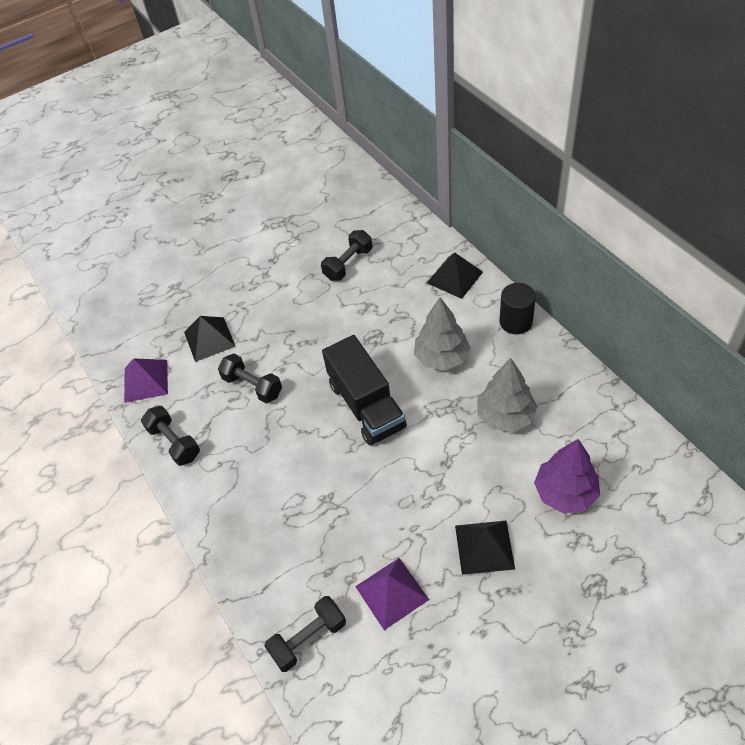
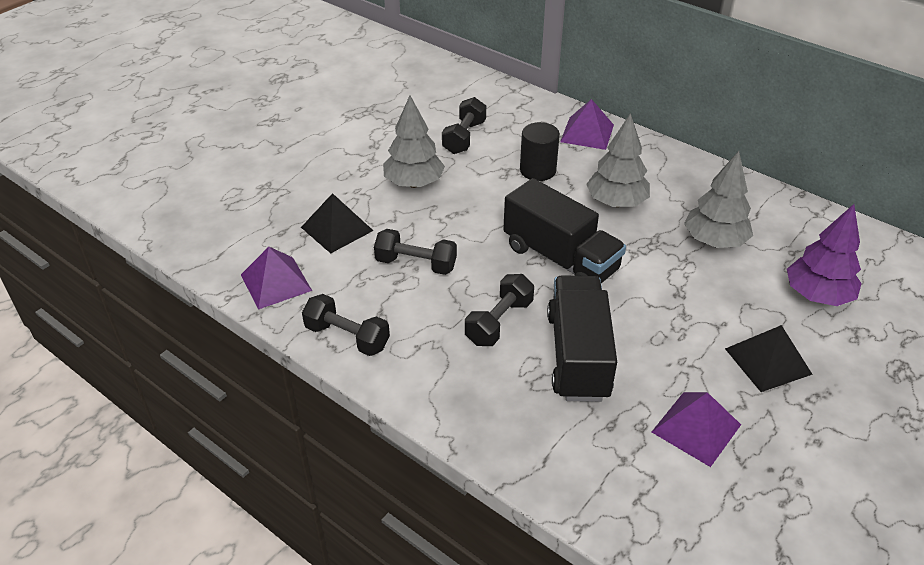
camera: 25 degrees left, 10 degrees down
black dumbbell [264,596,346,672] -> black dumbbell moved to [465,274,534,346]
black pyramid [427,252,483,299] -> purple pyramid [560,99,614,150]
black cylinder [499,283,536,334] -> black cylinder moved to [520,122,560,181]
none -> grey tree [383,96,445,188]
none -> black truck [547,275,617,402]

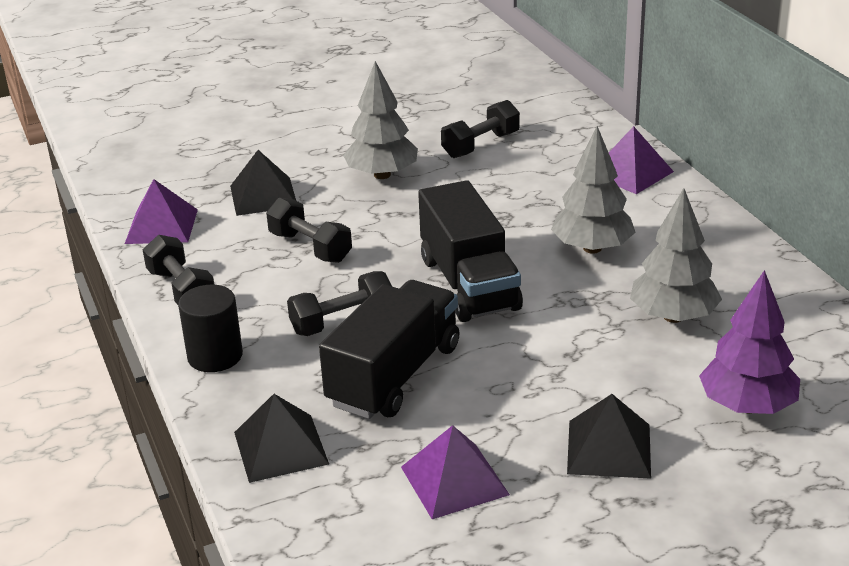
camera: 30 degrees right, 10 degrees down
black cylinder [520,122,560,181] -> black cylinder moved to [178,285,243,372]
none -> black pyramid [234,394,329,483]

